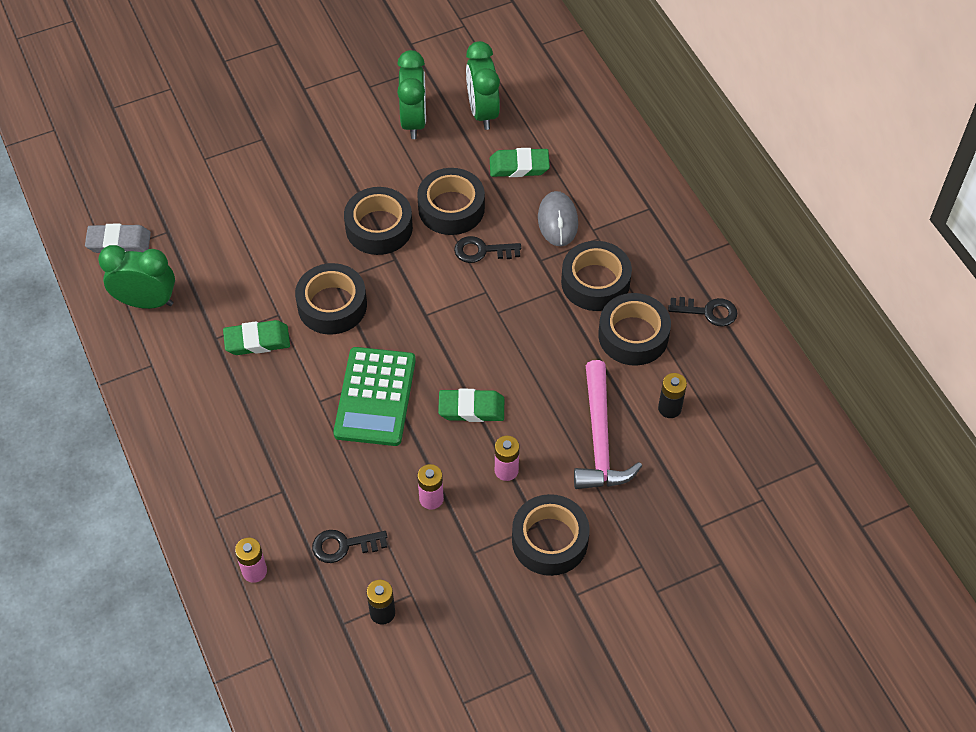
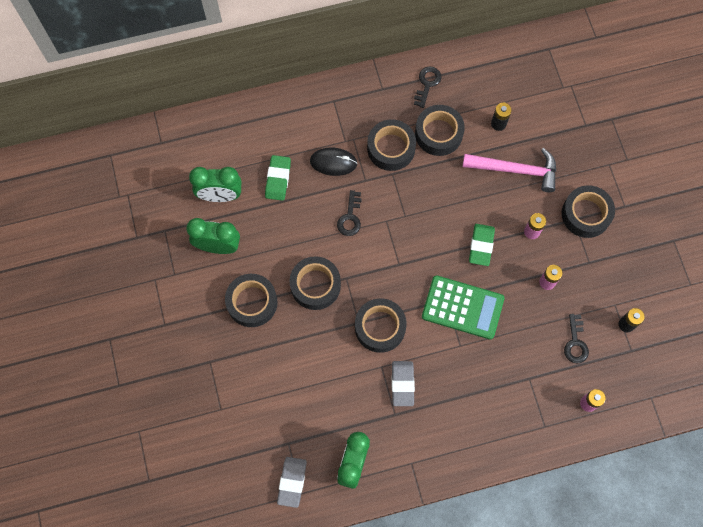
camera: 80 degrees left, 15 degrees up
green eraser [223,320,290,355] -> grey eraser [391,361,415,406]
black tape [417,168,485,235] -> black tape moved to [225,274,278,327]
grey mouse [538,191,578,246] -> black mouse [310,147,358,176]

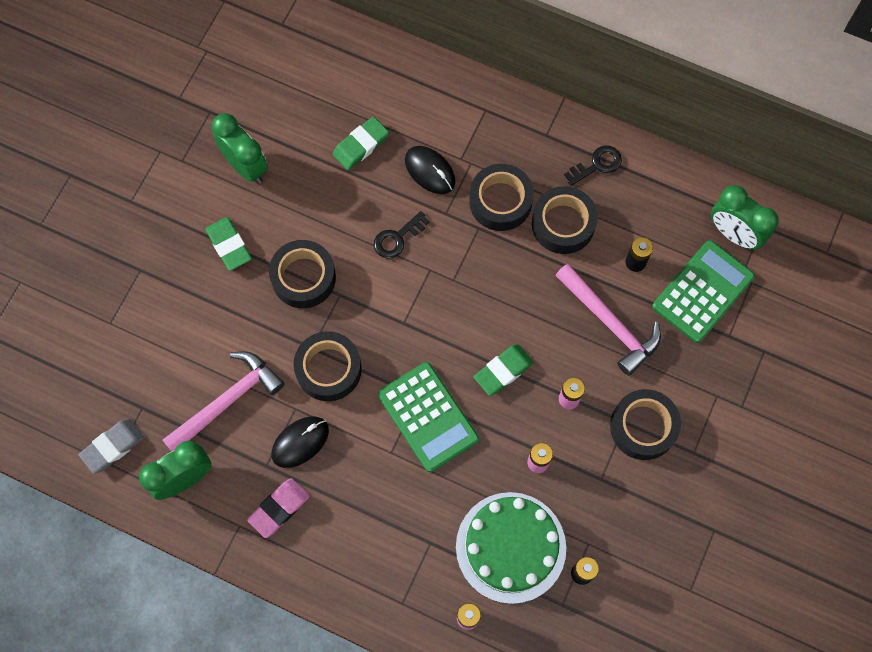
camera: 40 degrees right, 0 degrees up
green clock [189,167,241,202] -> green clock moved to [711,185,779,250]
black tape [225,274,278,327] -> green eraser [205,217,252,271]
grey eraser [391,361,415,406] -> black mouse [271,416,329,468]
black key [564,314,589,363] -> green cake [456,492,566,604]
none -> pink hammer [162,351,284,451]
none -> pink eraser [247,478,310,538]
none -> green calculator [652,240,755,343]

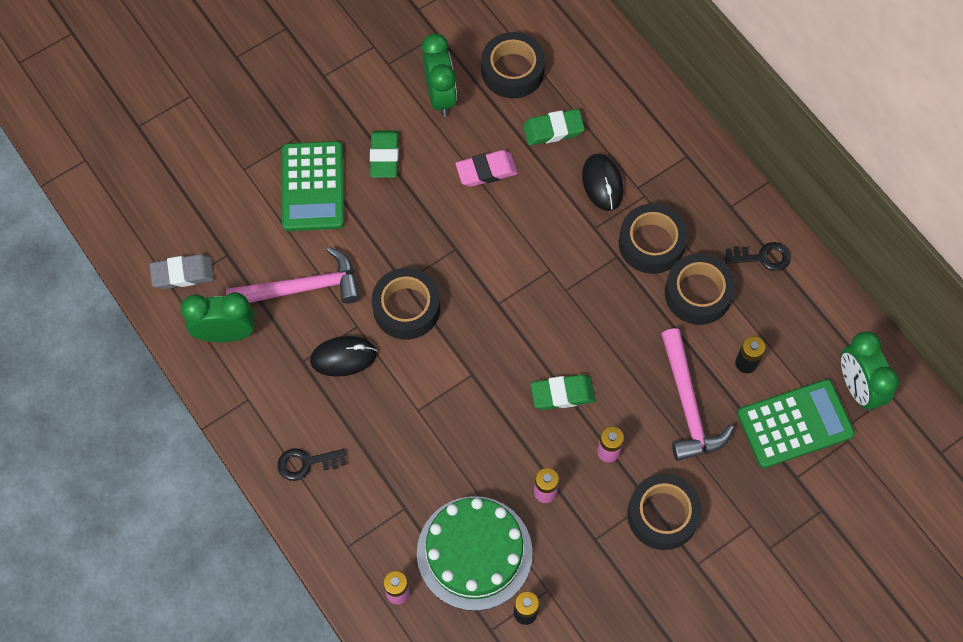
camera: 30 degrees right, 5 degrees down
pink eraser [247,478,310,538] -> pink eraser moved to [455,150,518,187]
black tape [269,240,336,308] -> black tape moved to [481,32,545,98]
black key [374,211,430,258] -> black key moved to [278,448,346,481]
green calculator [378,362,479,472] -> green calculator moved to [282,141,344,231]

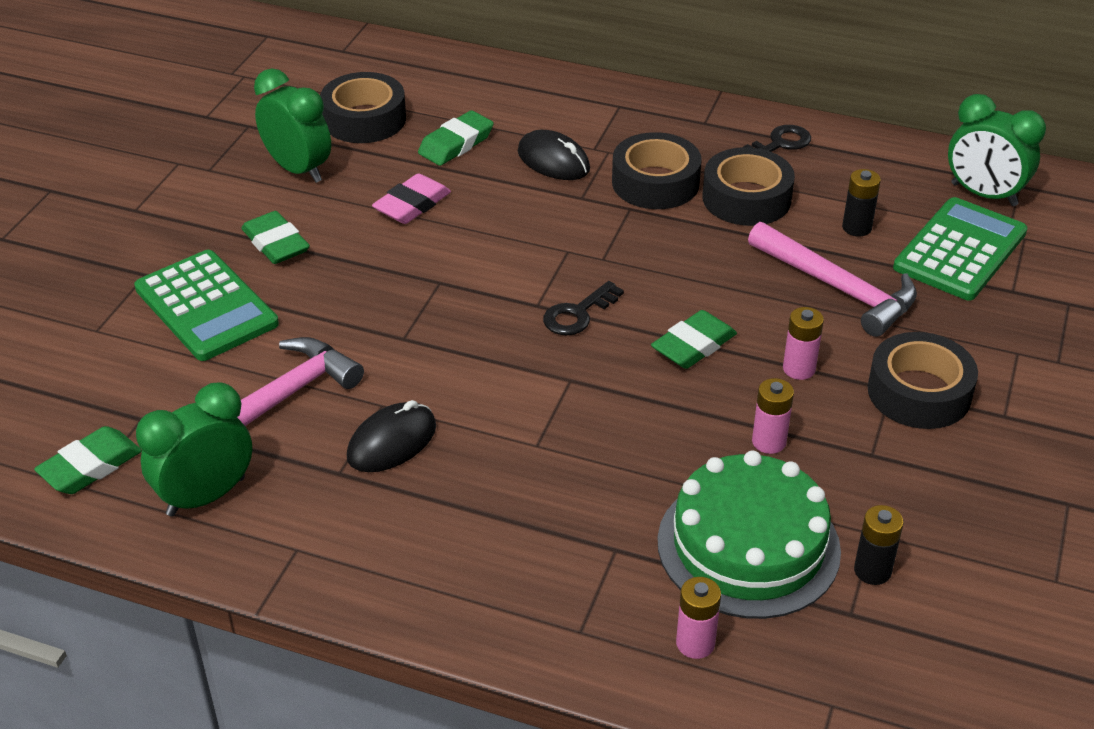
camera: 35 degrees left, 25 degrees down
grey eraser [149,254,214,289] -> green eraser [34,426,142,494]
black key [278,448,346,481] -> black key moved to [543,281,624,336]
black tape [372,268,440,339] -> none

